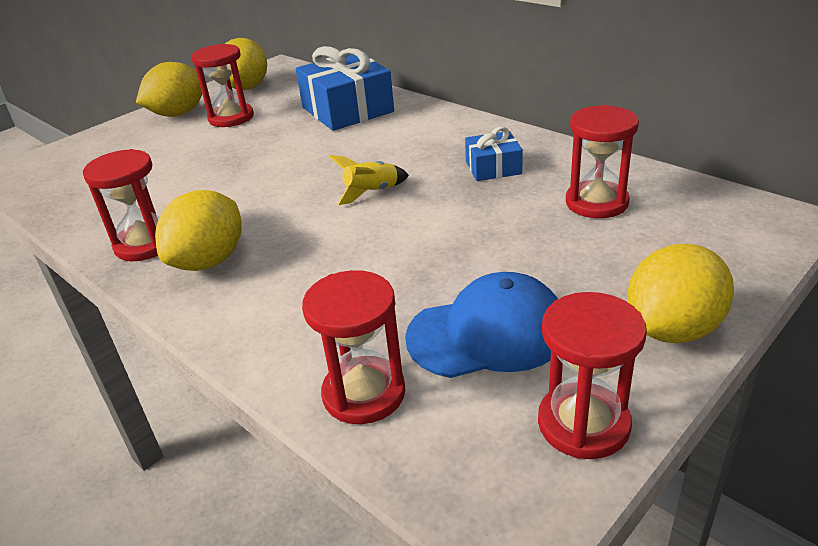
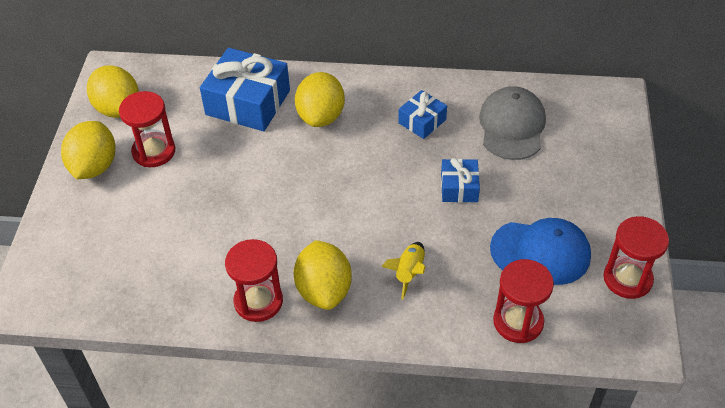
camera: 40 degrees left, 15 degrees up
yellow rocket [330,155,409,205] -> yellow rocket moved to [381,242,425,300]
blue cap [405,272,558,378] -> blue cap turned 60 degrees clockwise [490,218,591,285]
red hourglass [566,105,639,218] -> grey cap [479,86,546,160]
yellow lemon [627,244,734,343] -> yellow lemon moved to [295,72,345,127]
none -> blue gift [441,158,480,202]

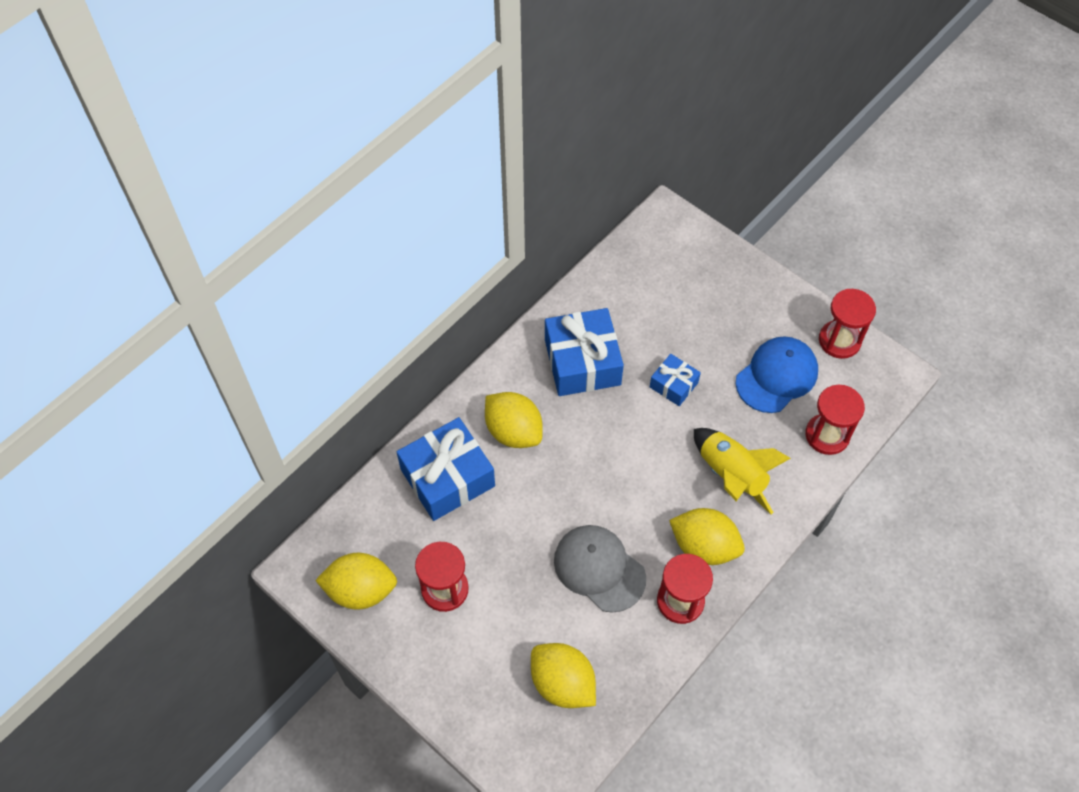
camera: 55 degrees left, 10 degrees up
yellow lemon [61,121,116,179] -> yellow lemon moved to [531,643,596,708]
yellow rocket [381,242,425,300] -> yellow rocket [694,428,791,514], size x1.74
blue gift [398,90,447,139] -> blue gift [545,308,624,396], size x1.88
grey cap [479,86,546,160] -> grey cap moved to [554,525,646,613]

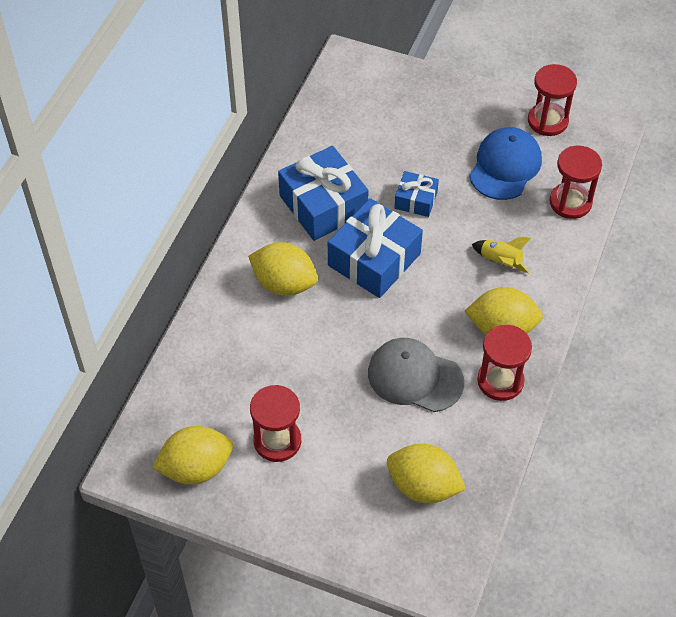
camera: 20 degrees left, 5 degrees down
blue gift [397,417,495,521] -> blue gift moved to [328,198,423,298]
yellow rocket [694,428,791,514] -> yellow rocket [472,237,531,273], size x0.58

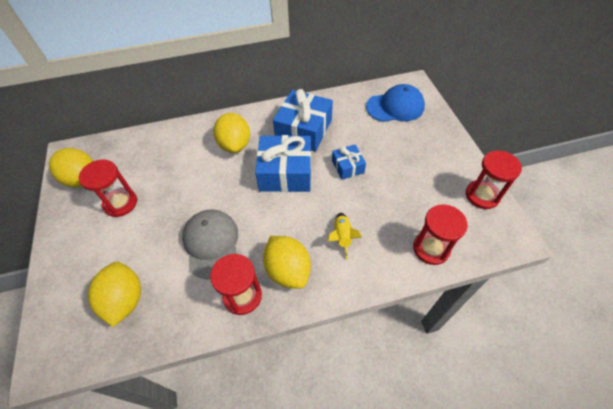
camera: 55 degrees right, 0 degrees up
blue cap [469,127,542,200] -> blue cap moved to [366,84,425,122]

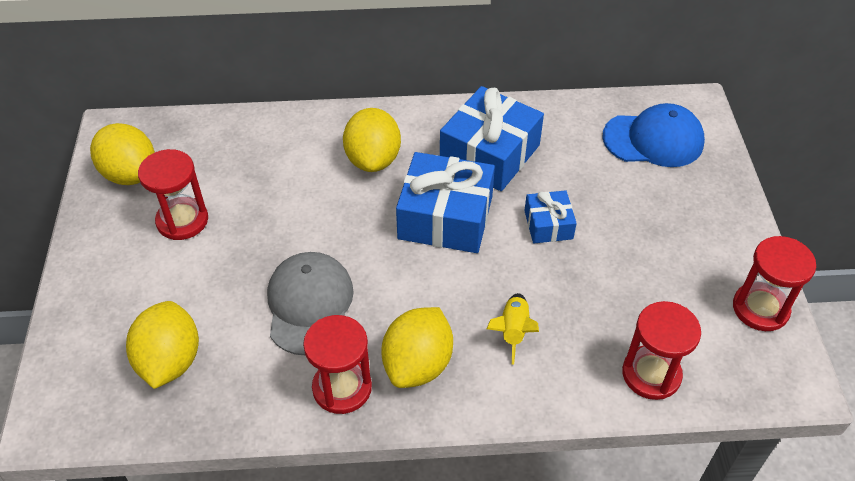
camera: 10 degrees right, 5 degrees down
yellow lemon [263,236,311,289] -> yellow lemon turned 45 degrees clockwise [381,307,453,388]

